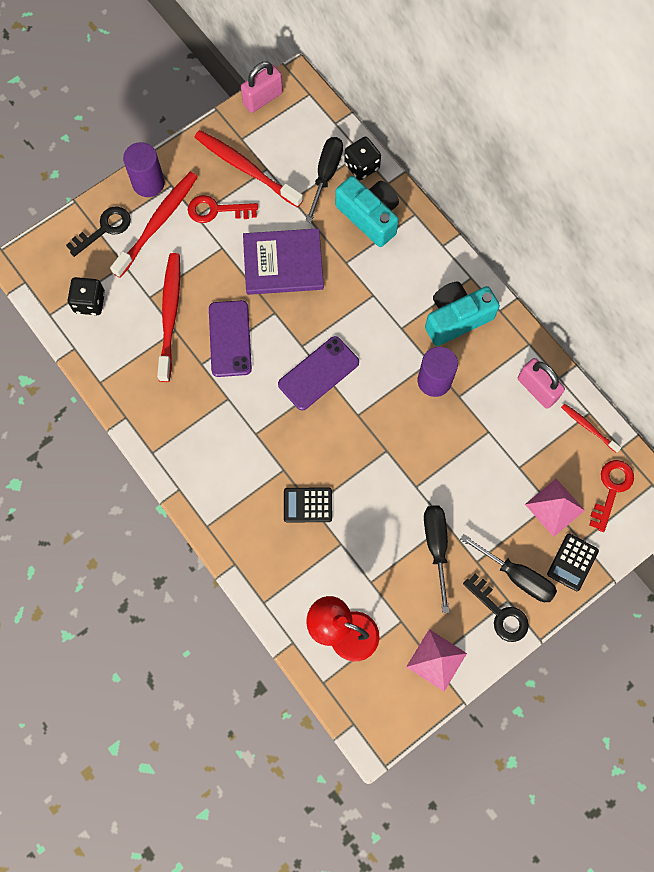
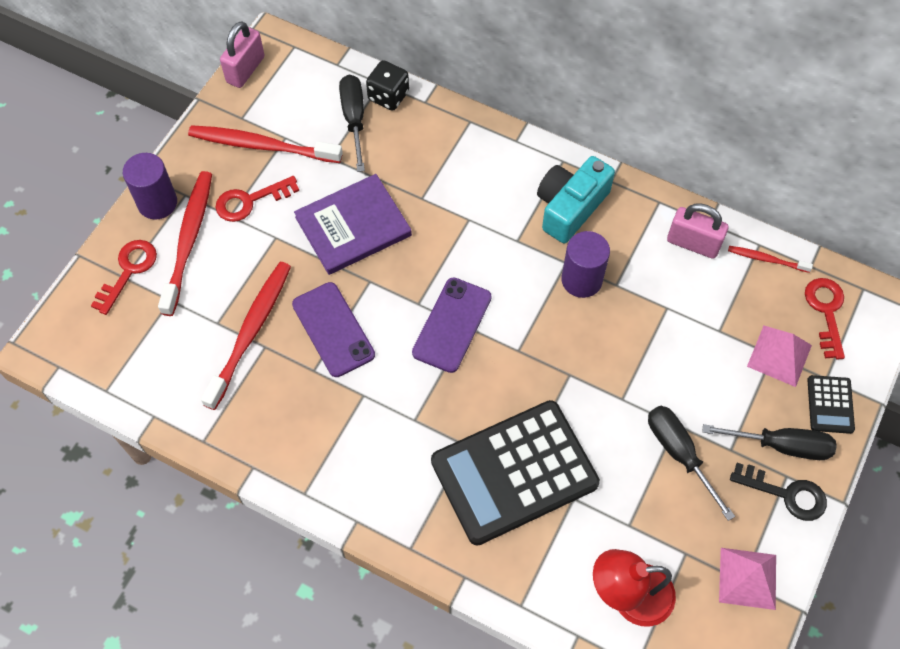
camera: 25 degrees left, 10 degrees down
black key [66,207,131,257] -> red key [91,240,157,315]
black dice [68,277,105,315] -> none
red toothbrush [157,253,180,382] -> red toothbrush turned 45 degrees clockwise [201,262,291,410]
black calculator [284,487,332,523] -> black calculator [431,400,600,546], size x2.36
turquoise camera [335,176,399,247] -> none

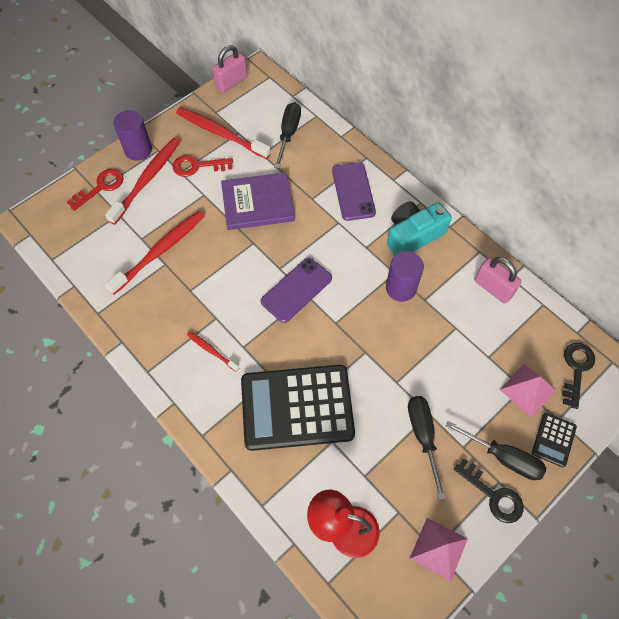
camera: 20 degrees right, 0 degrees up
purple phone [292,282,375,377] -> purple phone moved to [332,162,376,221]
black dice [366,60,409,111] -> none
red toothbrush [728,246,813,273] -> red toothbrush moved to [187,331,239,372]
red key [805,278,845,359] -> black key [562,343,595,409]

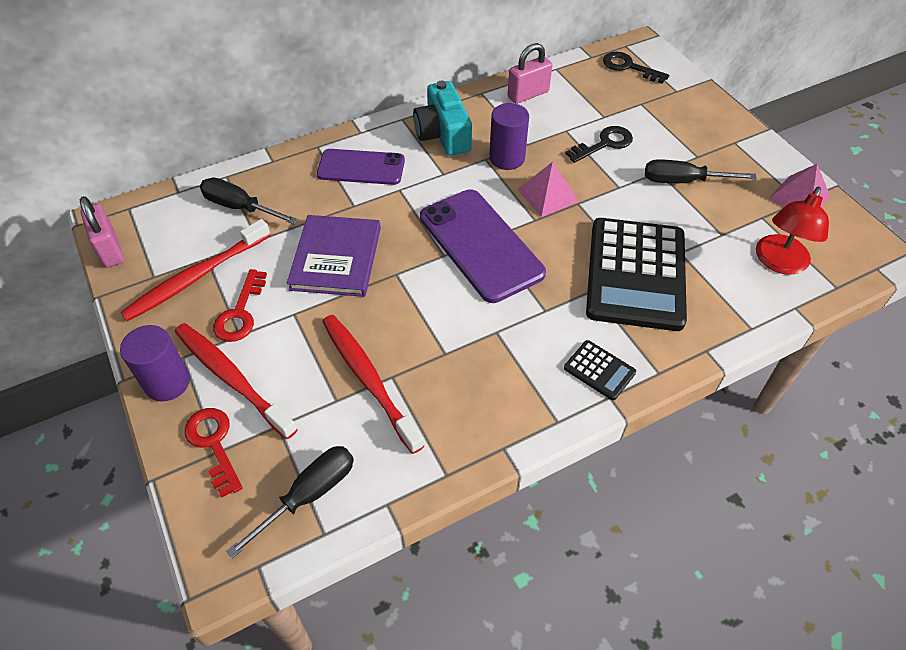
camera: 75 degrees left, 10 degrees down
red toothbrush [187,331,239,372] -> none
purple phone [261,258,332,323] -> purple phone [420,189,546,303], size x1.53
black screwdriver [445,421,546,480] -> black screwdriver moved to [226,446,354,559]
black key [454,458,524,523] -> black key moved to [565,126,633,163]
pink pyramid [500,364,556,417] -> pink pyramid moved to [517,162,579,217]
black calculator [532,413,577,467] -> black calculator moved to [564,340,636,400]

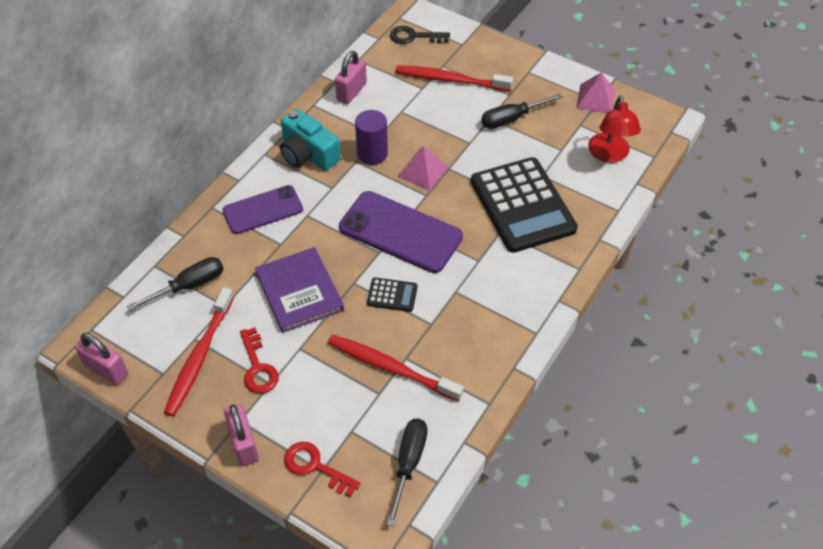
camera: 30 degrees left, 0 degrees up
purple cylinder [120,325,190,401] -> pink padlock [224,404,259,466]
red toothbrush [175,323,298,439] -> red toothbrush moved to [395,65,513,91]
black screwdriver [200,178,298,224] -> black screwdriver turned 150 degrees clockwise [126,257,224,311]
black calculator [564,340,636,400] -> black calculator moved to [367,277,418,312]
black key [565,126,633,163] -> none

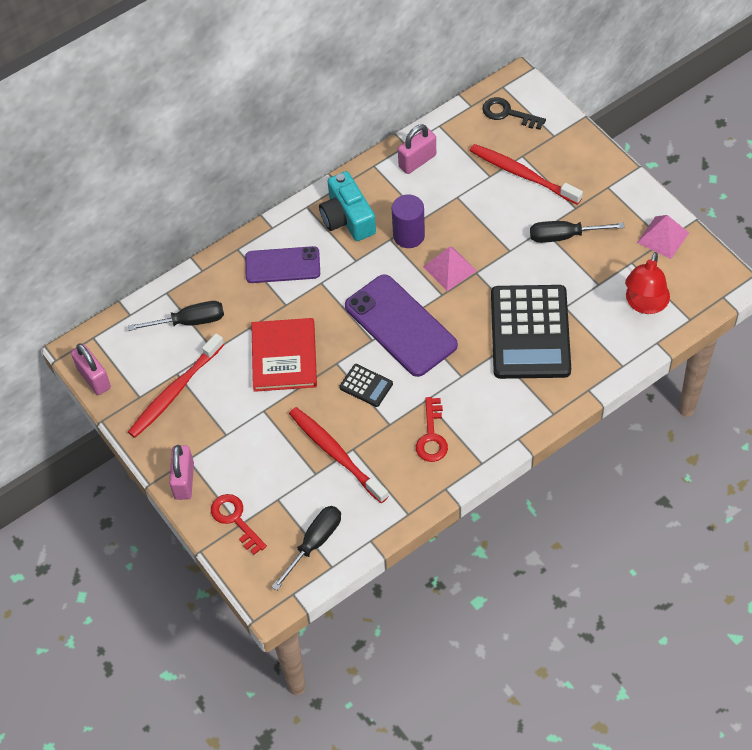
camera: 25 degrees right, 5 degrees up
red key [240,327,279,394] -> red key moved to [416,397,448,462]
purple book [255,247,344,333] -> red book [251,318,317,392]

